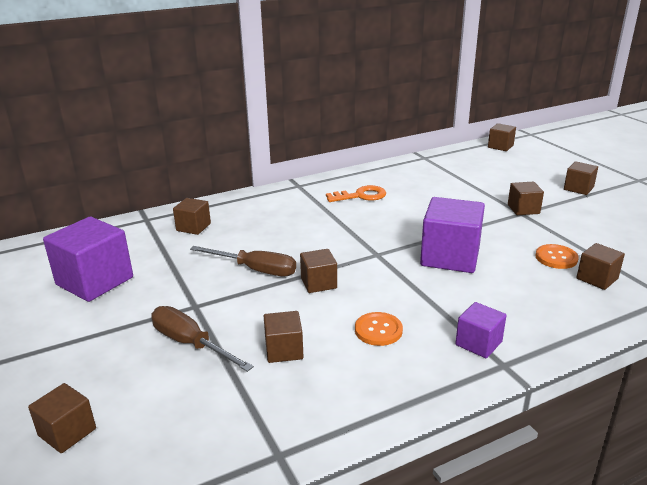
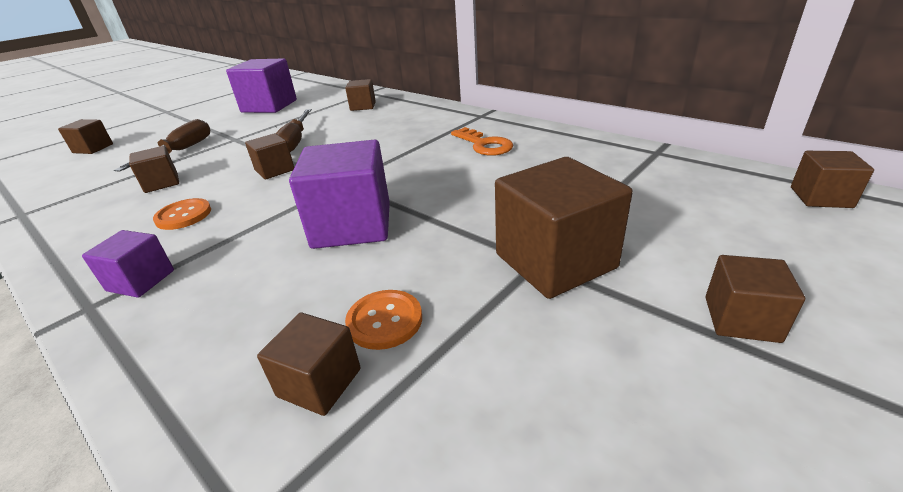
camera: 70 degrees right, 5 degrees up
brown cube [508,182,544,215] -> brown cube [495,157,633,299], size x1.85

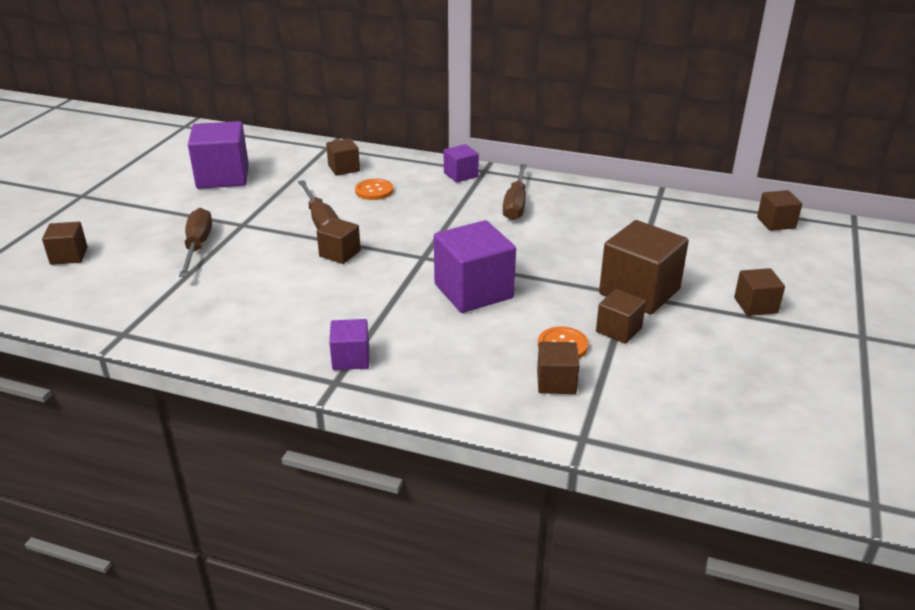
camera: 25 degrees left, 0 degrees up
brown cube [129,146,179,193] -> brown cube moved to [596,289,646,344]
orange button [153,198,211,230] -> orange button moved to [355,179,393,200]
orange key [451,127,513,156] -> brown screwdriver [503,164,527,220]
none -> purple cube [444,144,479,183]

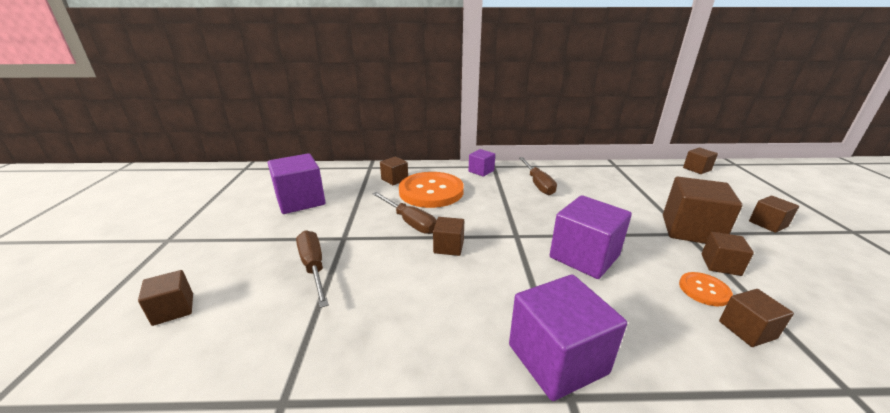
camera: 20 degrees left, 5 degrees down
purple cube [329,319,369,370] -> purple cube [509,274,627,401], size x1.85
orange button [355,179,393,200] -> orange button [399,172,464,208], size x2.17

